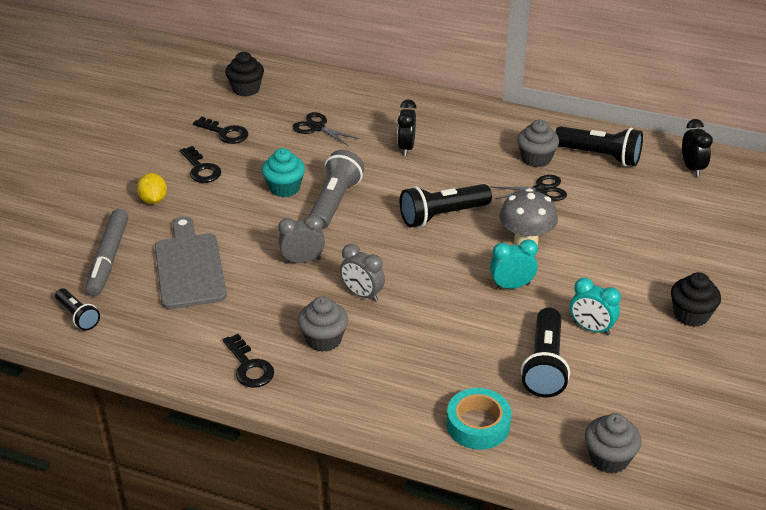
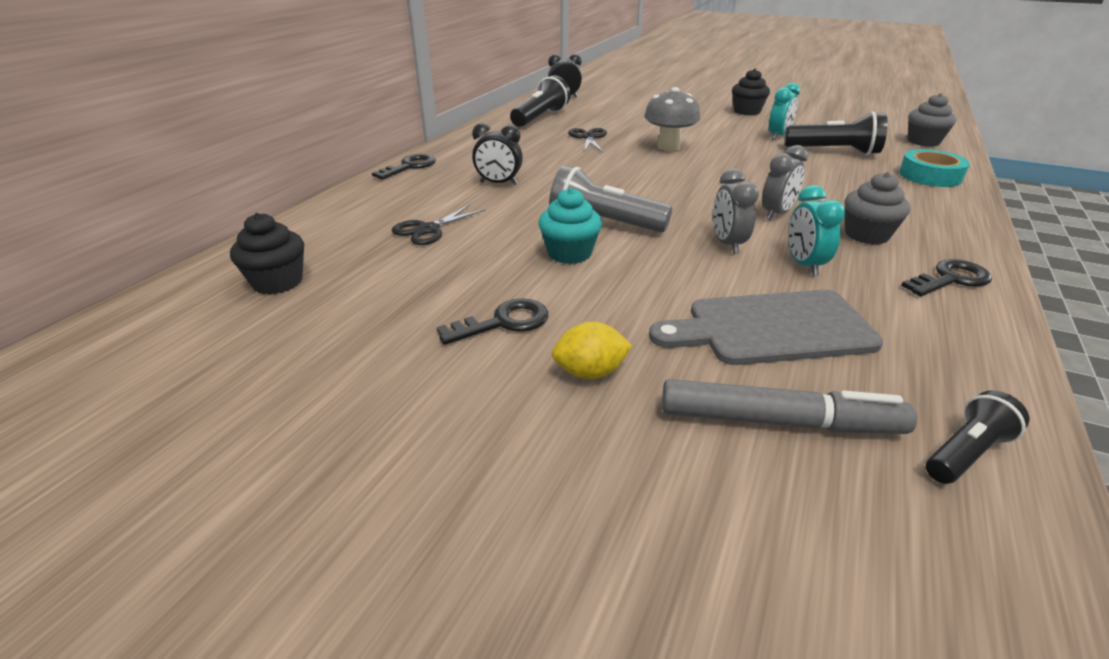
camera: 85 degrees left, 5 degrees down
black key [193,117,248,144] -> black key moved to [372,154,436,180]
black flashlight [400,184,492,227] -> none
turquoise clock [490,239,538,289] -> turquoise clock moved to [788,185,845,276]
grey cupcake [517,120,559,167] -> none

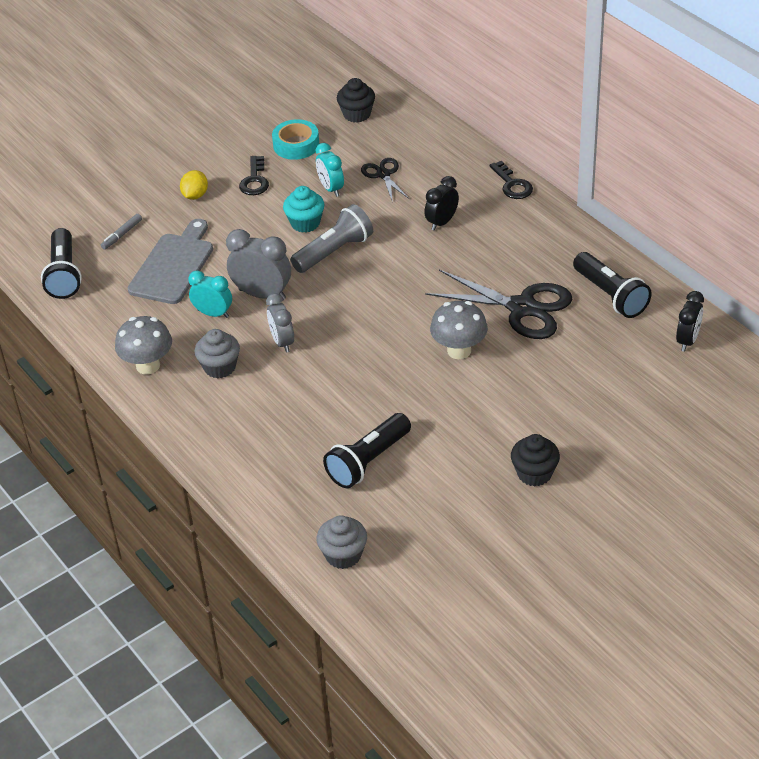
camera: 120 degrees right, 10 degrees up
black scissors [568,128,607,152] -> black scissors [425,270,572,339], size x1.90
grey marker [662,379,917,434] -> grey marker [101,214,142,250], size x0.52
grey clock [713,169,759,254] -> grey clock [226,229,291,300], size x1.50
turquoise clock [769,83,800,140] -> turquoise clock moved to [316,143,344,197]
turquoise tape [899,149,970,187] -> turquoise tape moved to [272,119,319,160]
black key [901,259,992,296] -> grey mushroom [115,316,172,374]
black flashlight [926,390,1029,484] -> black flashlight [41,228,82,299], size x1.69

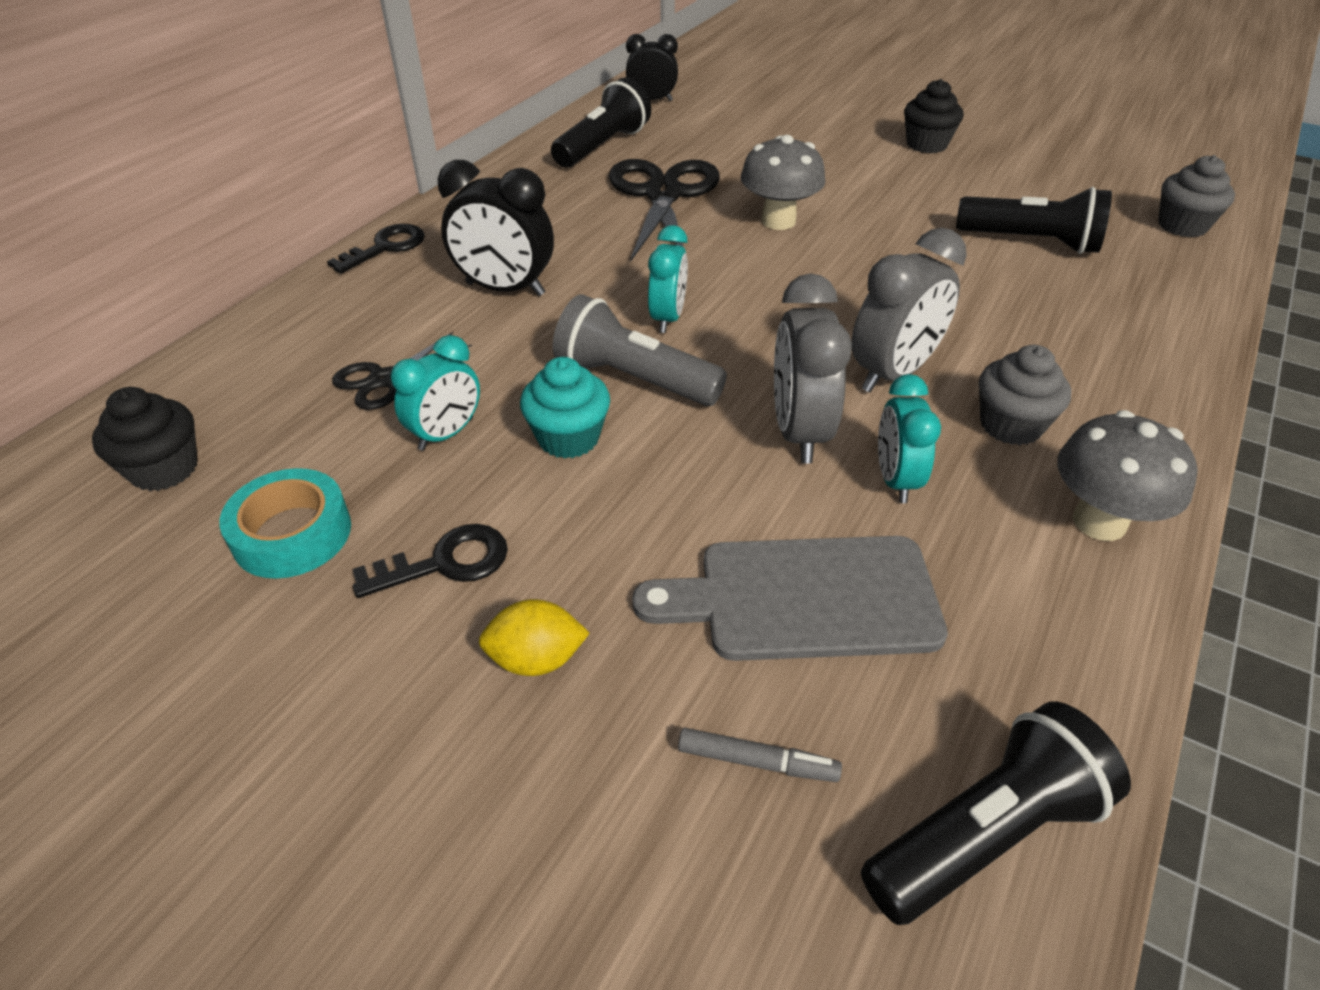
camera: 115 degrees left, 0 degrees up
grey clock [266,293,294,353] -> grey clock [851,228,967,393], size x1.50
black clock [424,176,459,231] -> black clock [438,160,554,296], size x1.50
none -> turquoise clock [648,225,688,333]

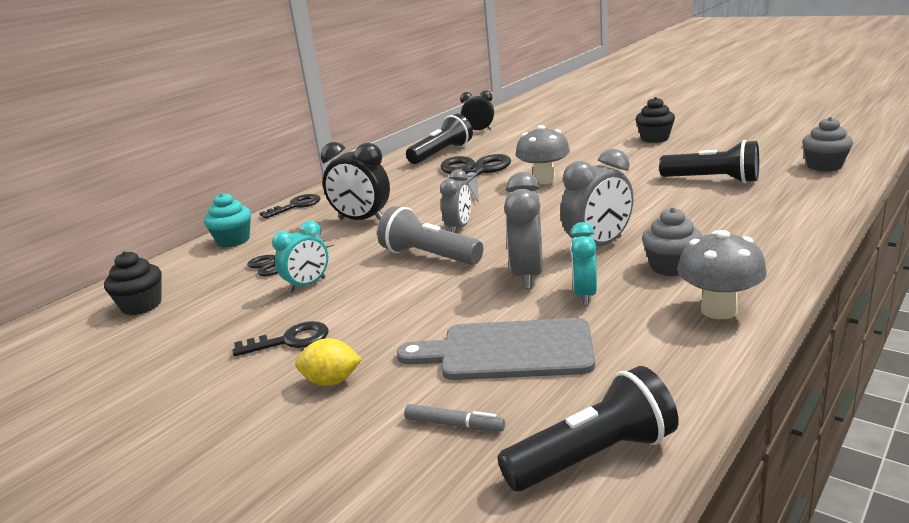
camera: 10 degrees right, 20 degrees down
turquoise tape [219,468,351,579] -> none
turquoise cupcake [520,357,610,459] -> turquoise cupcake moved to [204,193,251,248]
turquoise clock [648,225,688,333] -> grey clock [440,169,471,233]

